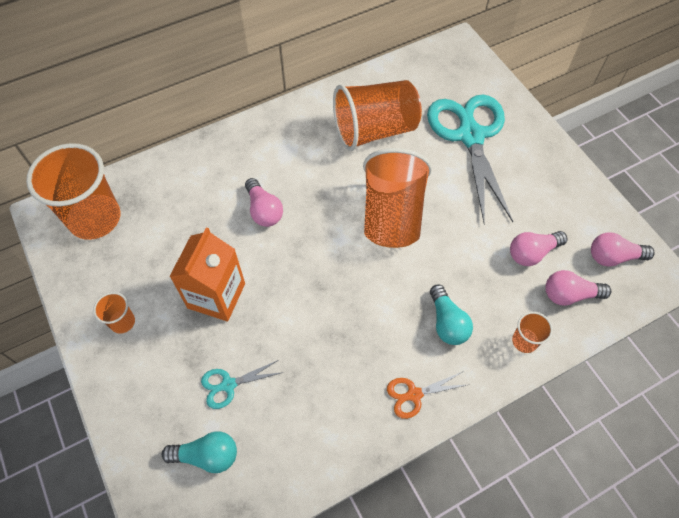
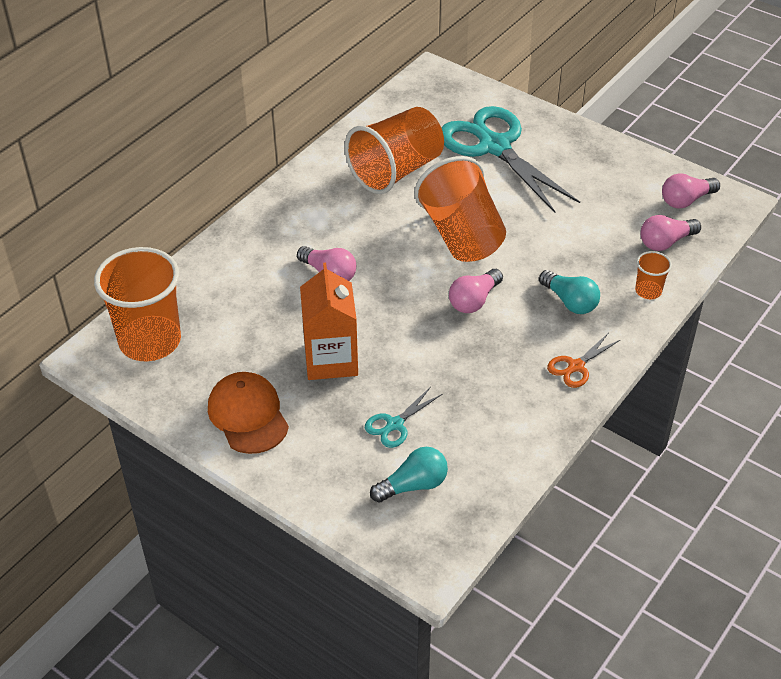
camera: 25 degrees left, 15 degrees down
orange cup [93,292,135,334] -> orange cap [208,372,289,454]
pink light bulb [510,231,567,266] -> pink light bulb moved to [449,269,503,313]

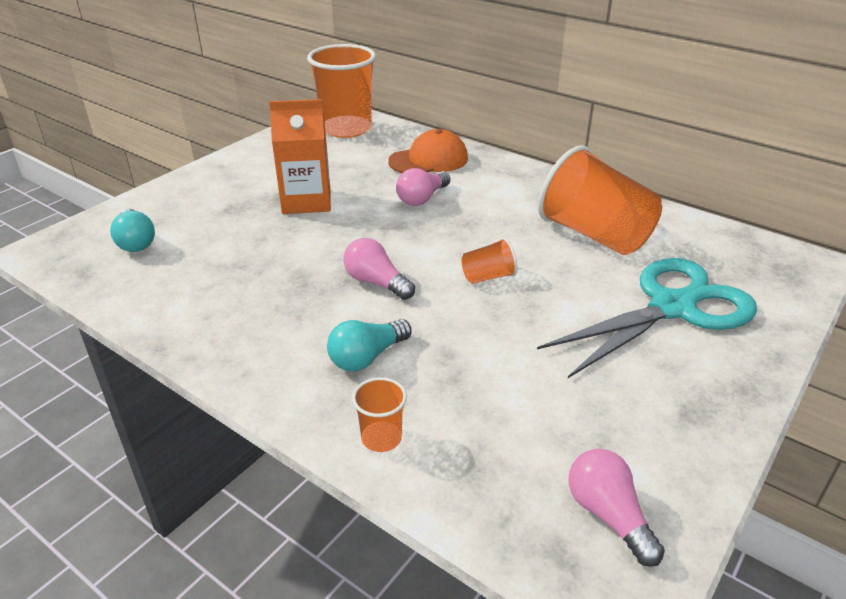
camera: 90 degrees right, 10 degrees down
orange cap [208,372,289,454] -> orange cap moved to [388,129,468,173]
turquoise scissors [365,387,442,448] -> none
orange cup [414,156,506,262] -> orange cup [461,238,518,284], size x0.44
orange scissors [547,334,620,388] -> none
pink light bulb [641,215,701,251] -> none

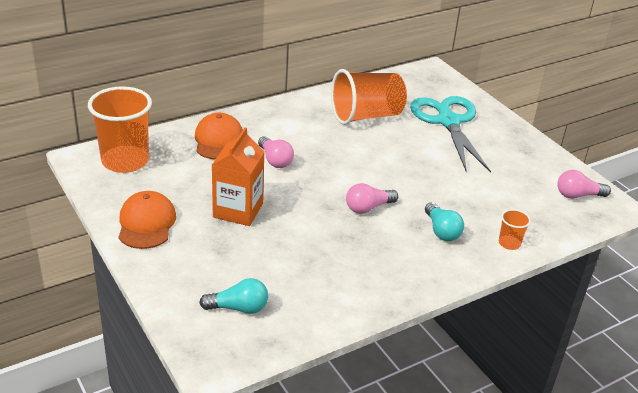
camera: 70 degrees left, 0 degrees up
orange cup [461,238,518,284] -> none
none -> orange cap [119,191,176,249]

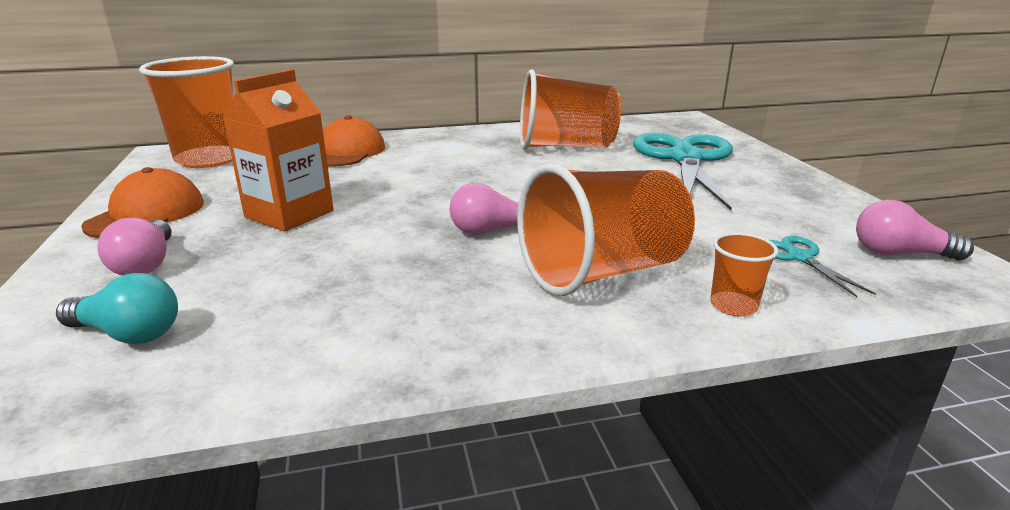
camera: 20 degrees right, 10 degrees down
pink light bulb [258,136,294,168] -> pink light bulb moved to [97,218,171,276]
turquoise light bulb [425,202,464,241] -> orange cup [517,164,695,296]
none -> turquoise scissors [770,236,876,297]

